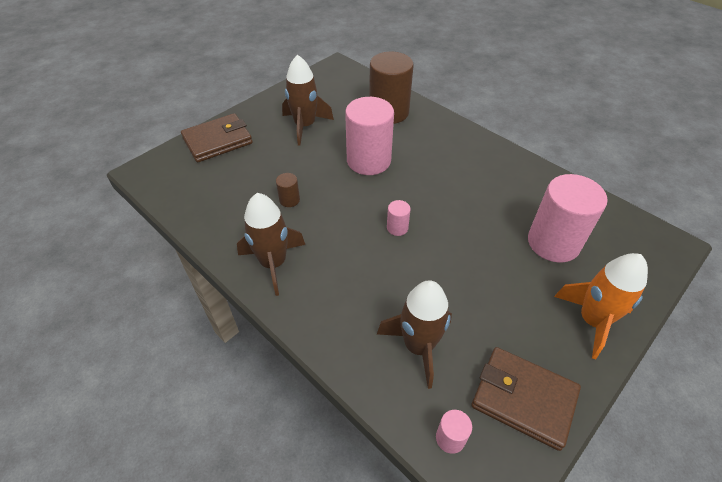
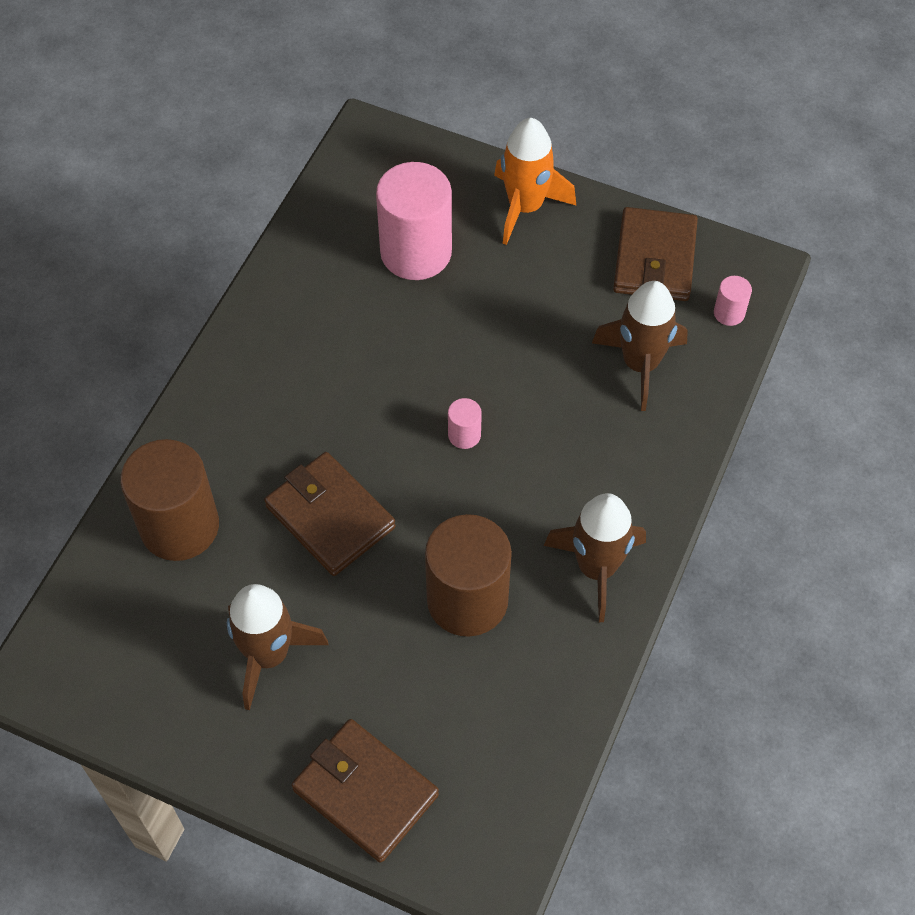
camera: 110 degrees left, 10 degrees up
brown cylinder [276,173,300,207] -> brown cylinder [425,514,512,637], size x2.33
pink cylinder [345,97,394,175] -> brown wallet [264,452,396,576]

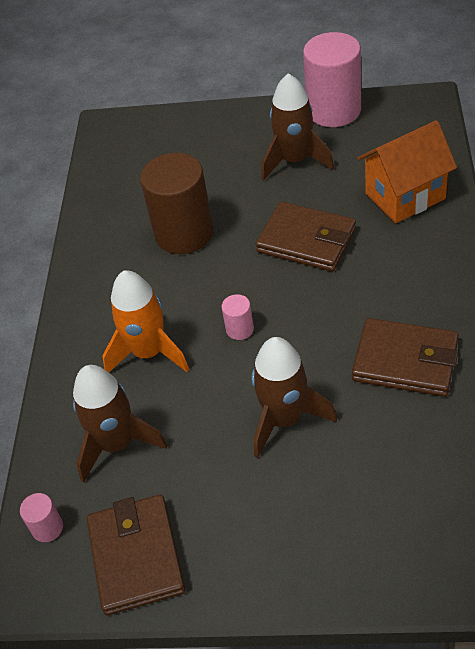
camera: 165 degrees right, 10 degrees down
brown cylinder [120,439,219,561] -> orange house [358,120,457,223]
brown wallet [292,719,439,863] -> brown wallet moved to [352,318,459,397]
pink cylinder [376,162,452,280] -> pink cylinder moved to [303,32,361,127]
orange rocket [494,118,576,245] -> orange rocket moved to [102,270,189,372]
brown rocket [544,493,646,622] -> brown rocket moved to [252,337,337,458]

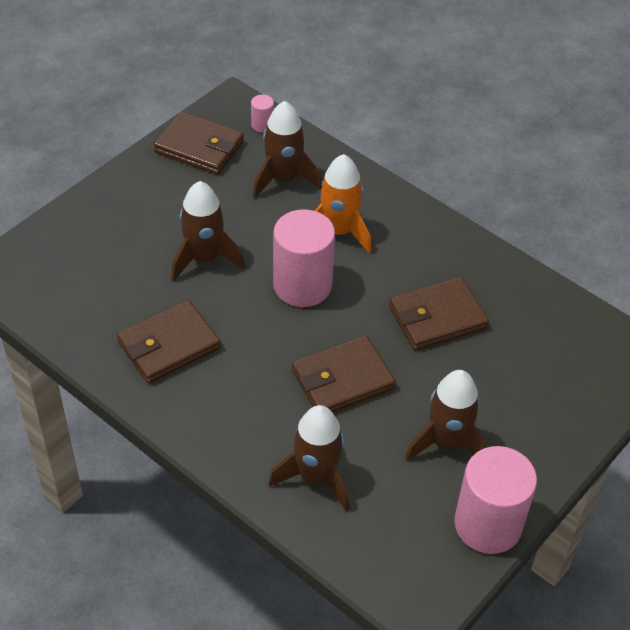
camera: 120 degrees right, 0 degrees up
brown cylinder [140,153,213,254] -> brown wallet [389,277,489,350]
pink cylinder [222,294,254,340] -> pink cylinder [273,209,335,307], size x2.33
orange house [358,120,457,223] -> brown rocket [268,405,350,512]

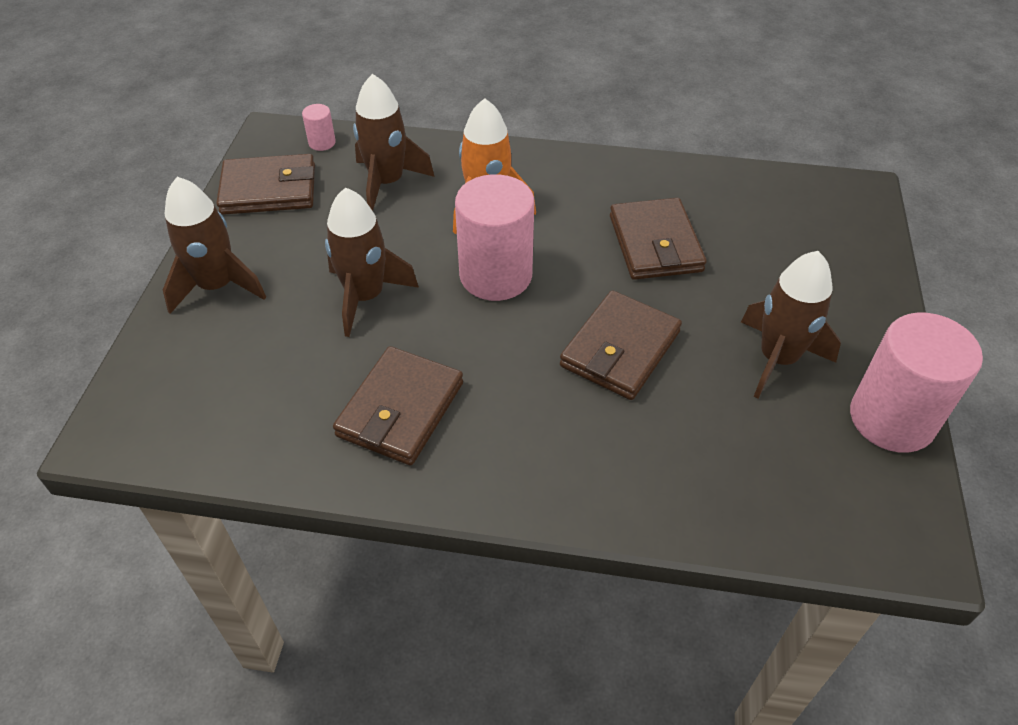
camera: 30 degrees left, 0 degrees up
brown rocket [268,405,350,512] -> brown rocket moved to [163,177,266,314]
brown wallet [389,277,489,350] -> brown wallet turned 45 degrees counterclockwise [610,198,707,280]

